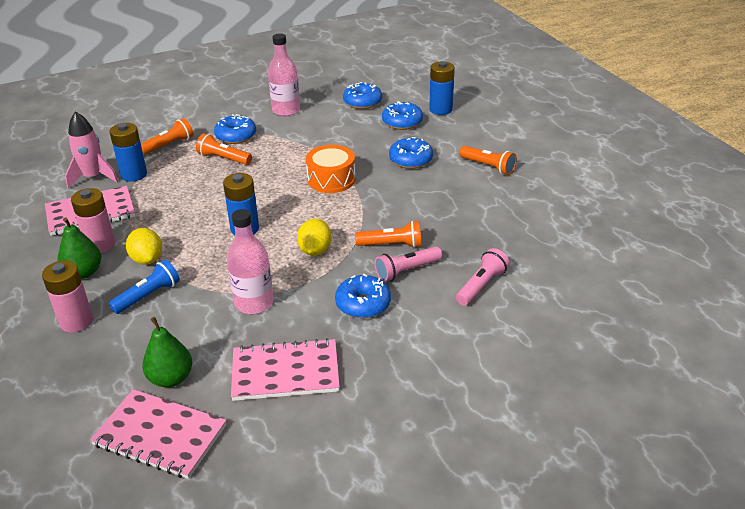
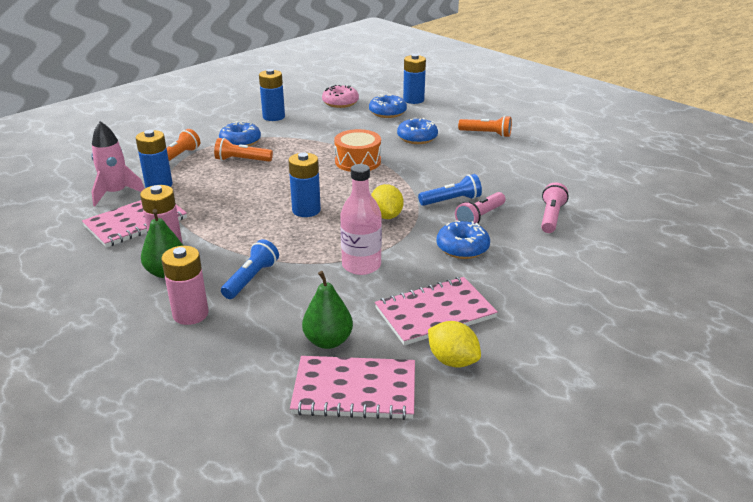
camera: 20 degrees left, 5 degrees down
yellow lemon [126,228,162,264] -> yellow lemon moved to [428,321,481,368]
pink bottle [268,33,300,116] -> blue battery [259,69,285,121]
blue donut [343,82,382,109] -> pink donut [322,85,359,108]
orange flashlight [355,221,422,248] -> blue flashlight [418,174,482,206]

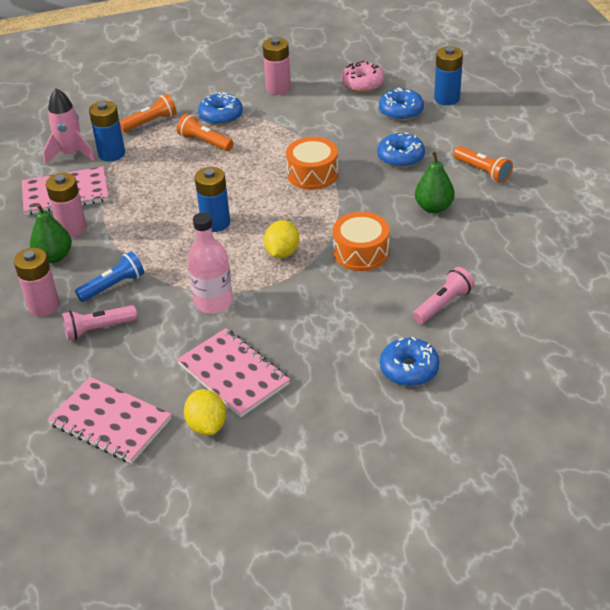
camera: 30 degrees right, 10 degrees up
blue battery [259,69,285,121] -> pink battery [263,37,291,95]
green pear [302,271,353,349] -> green pear moved to [415,151,455,213]
pink notebook [375,277,498,346] -> pink notebook turned 45 degrees clockwise [177,328,290,417]
blue flashlight [418,174,482,206] -> orange drum [333,212,389,271]
blue donut [436,220,490,259] -> blue donut moved to [380,337,439,386]
pink flashlight [455,192,506,224] -> pink flashlight moved to [62,305,137,340]

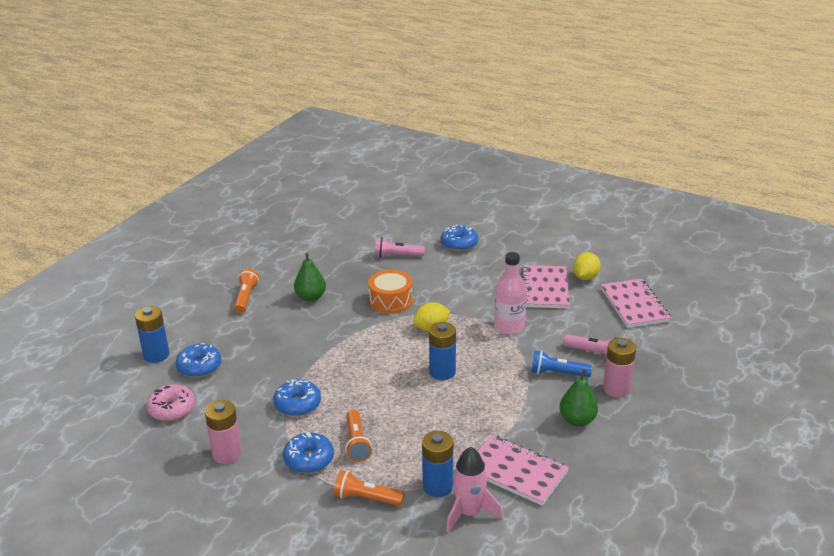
camera: 135 degrees left, 10 degrees down
pink battery [46,173,87,237] -> none
orange drum [286,137,338,190] -> none
blue donut [377,132,425,168] -> blue donut moved to [273,379,321,416]

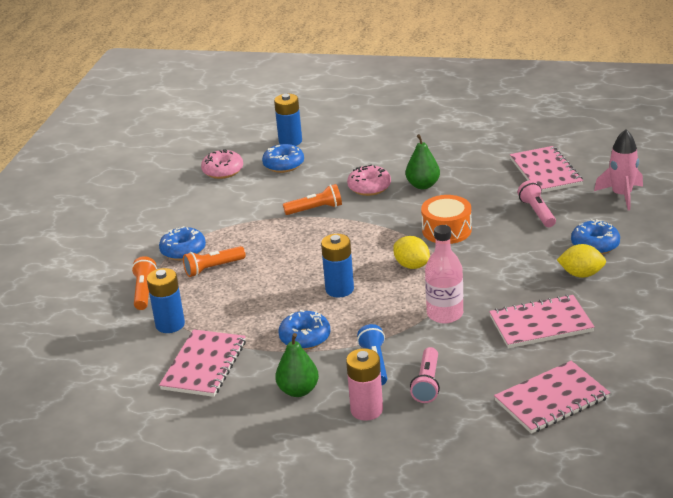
camera: 75 degrees right, 0 degrees up
pink battery [205,400,242,464] -> none
orange flashlight [234,269,259,313] -> orange flashlight moved to [283,184,342,215]
blue donut [273,379,321,416] -> blue donut moved to [278,310,330,350]
pink rocket [446,447,503,532] -> pink rocket moved to [594,129,643,210]
yellow lemon [573,252,601,280] -> yellow lemon moved to [557,244,606,278]
none -> pink donut [347,165,391,196]
none -> pink notebook [510,146,583,193]

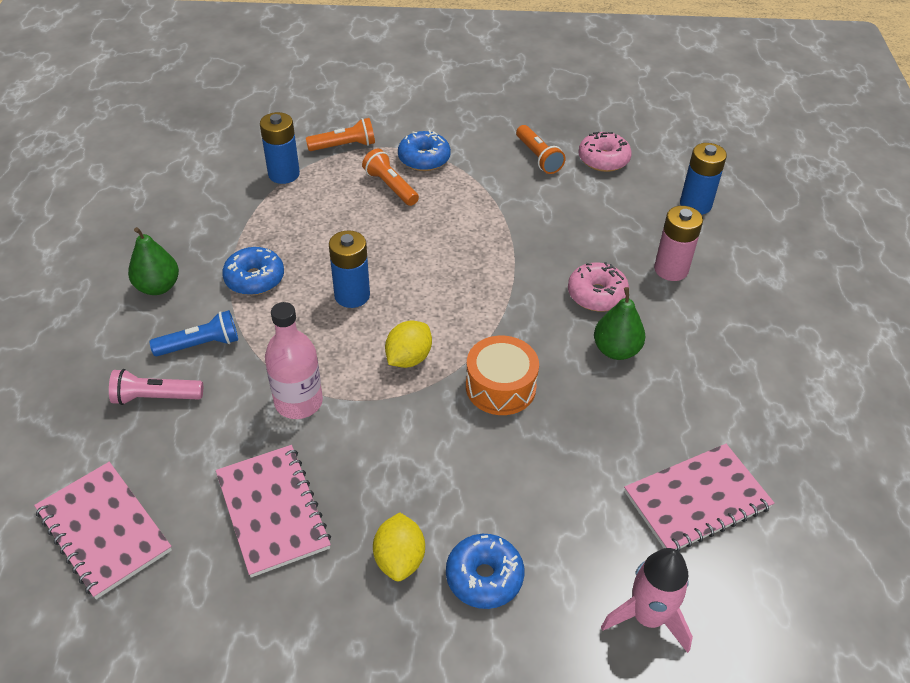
camera: 75 degrees right, 15 degrees up
pink notebook [159,329,246,397] -> none
blue donut [262,144,304,173] -> none
orange flashlight [283,184,342,215] -> orange flashlight moved to [516,125,566,174]
pink battery [346,348,383,421] -> pink battery moved to [654,206,703,281]
pink flashlight [517,180,556,227] -> none

